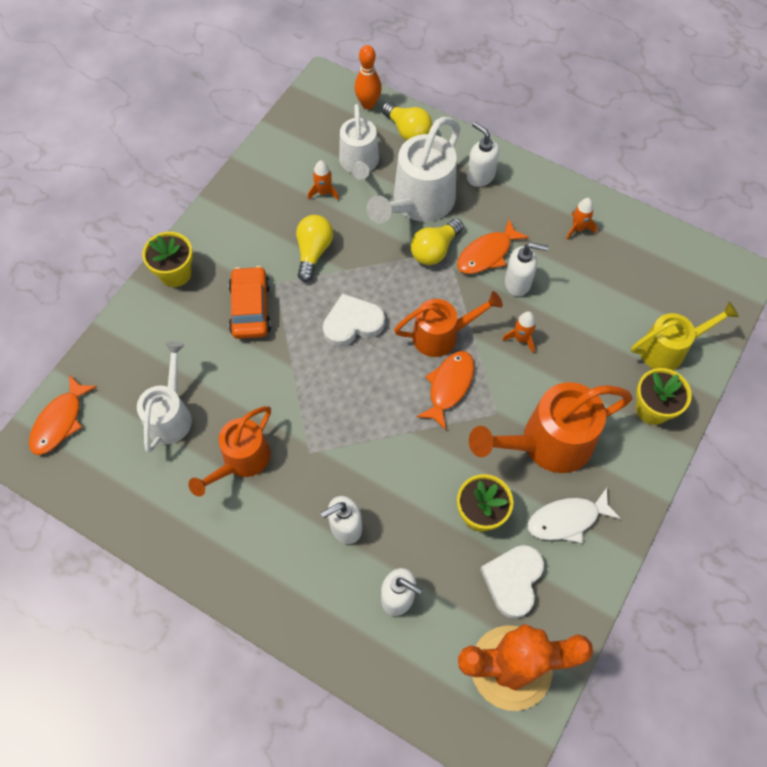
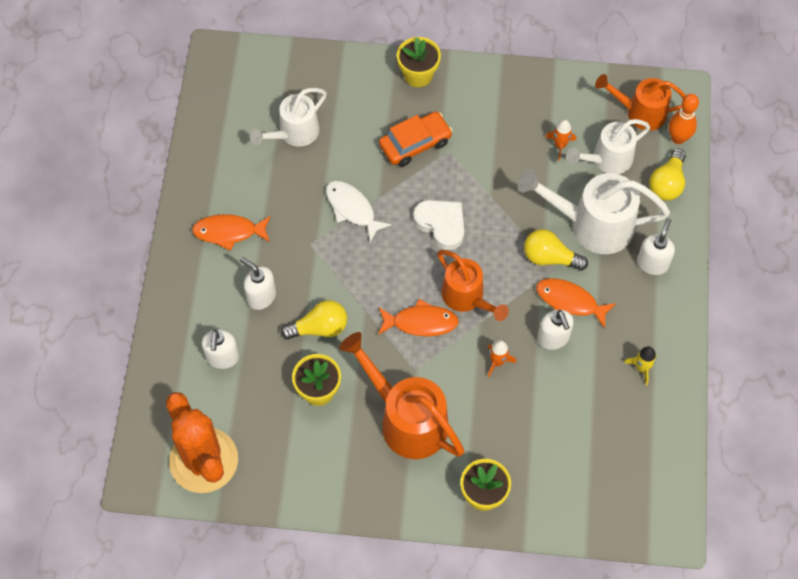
camera: 65 degrees right, 0 degrees up
orange fish [29,374,97,455] -> orange fish moved to [192,214,271,251]
white watering can [137,341,192,452] -> white watering can turned 150 degrees clockwise [250,88,327,147]
orange watering can [188,406,271,497] -> orange watering can moved to [595,74,686,131]
yellow light bulb [296,215,333,282] -> yellow light bulb moved to [281,300,347,340]
white heart [480,545,544,619] -> none
white fish [528,488,621,543] -> white fish moved to [326,181,391,242]
orange rocket [566,198,597,240] -> yellow rocket [624,346,657,386]
yellow watering can [631,302,739,370] -> none

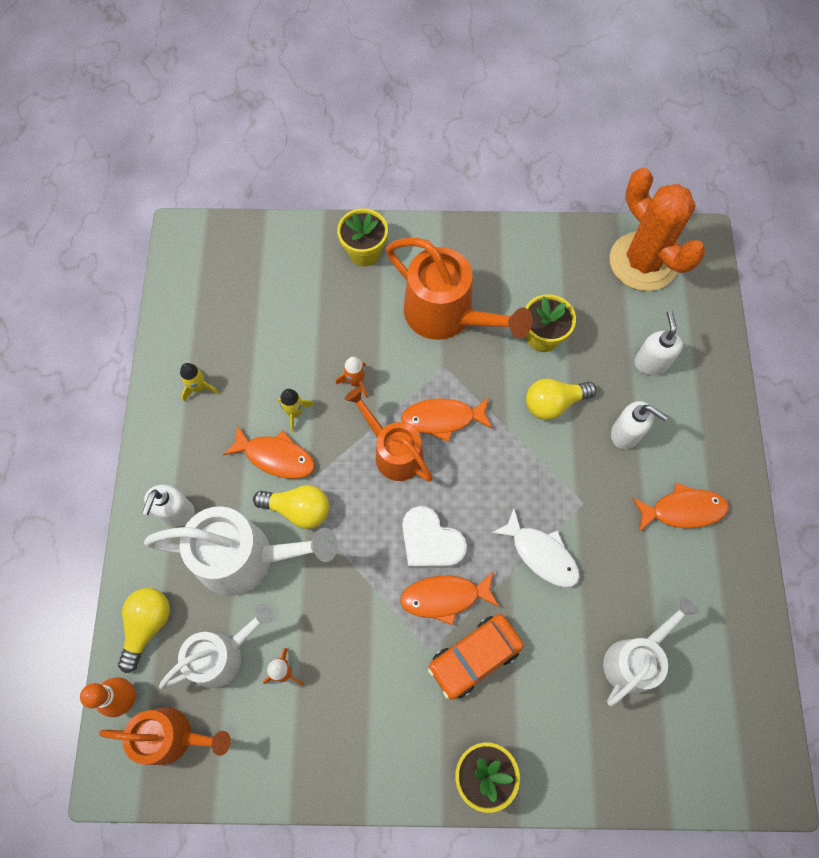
camera: 175 degrees right, 5 degrees up
white soap dispenser [537,310,574,350] -> yellow rocket [278,389,314,432]
none -> orange fish [400,572,499,625]

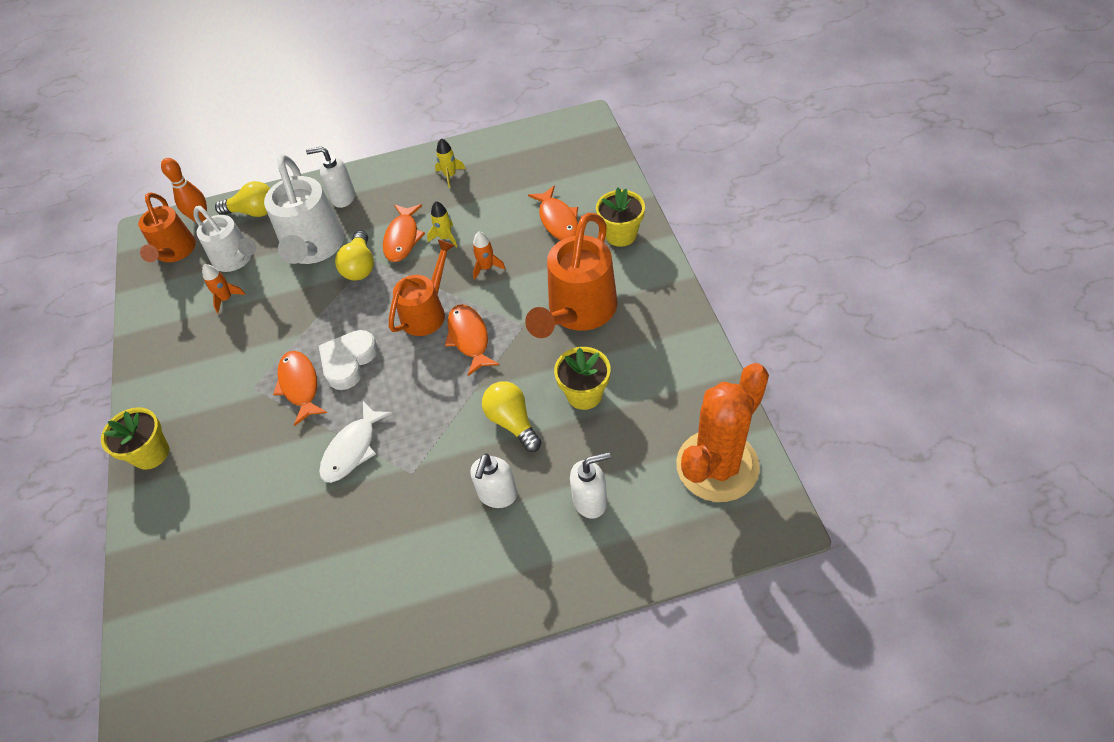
camera: 80 degrees right, 15 degrees down
orange car [428,614,524,700] -> none
white watering can [603,597,699,706] -> none
orange fish [632,482,729,532] -> orange fish moved to [528,186,578,240]

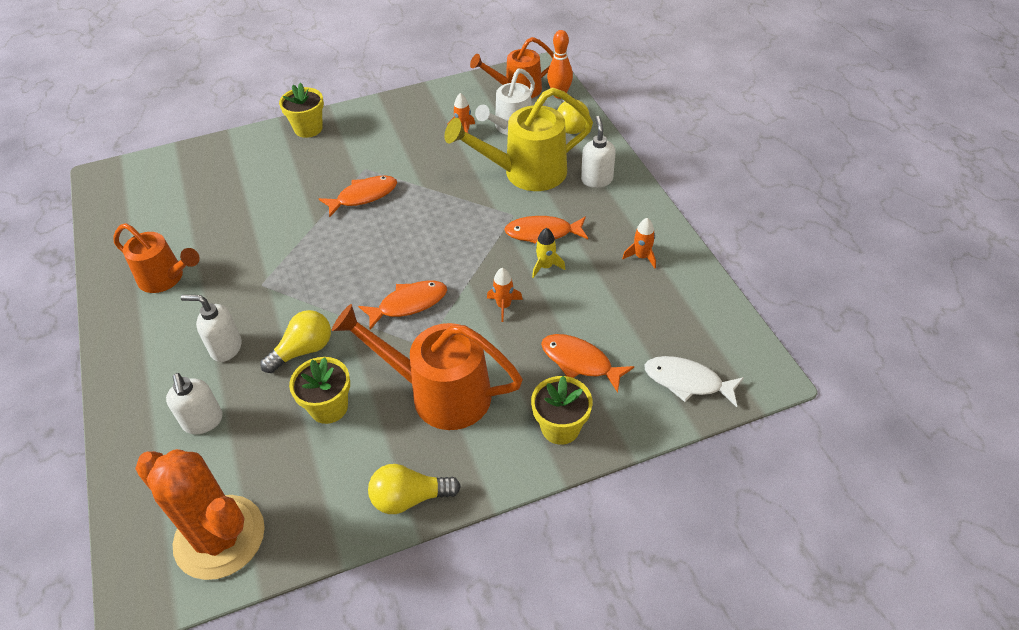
camera: 80 degrees right, 5 degrees down
white watering can [264,154,344,264] -> yellow watering can [444,88,593,191]
white heart [319,330,378,390] -> none
white fish [319,401,392,483] -> white fish moved to [644,356,744,407]
yellow light bulb [335,230,374,280] -> yellow light bulb moved to [368,464,461,514]
orange watering can [389,239,455,336] -> orange watering can moved to [113,223,200,293]
yellow rocket [435,138,465,188] -> orange rocket [622,218,656,268]
orange fish [528,186,578,240] -> orange fish turned 60 degrees clockwise [541,334,634,393]

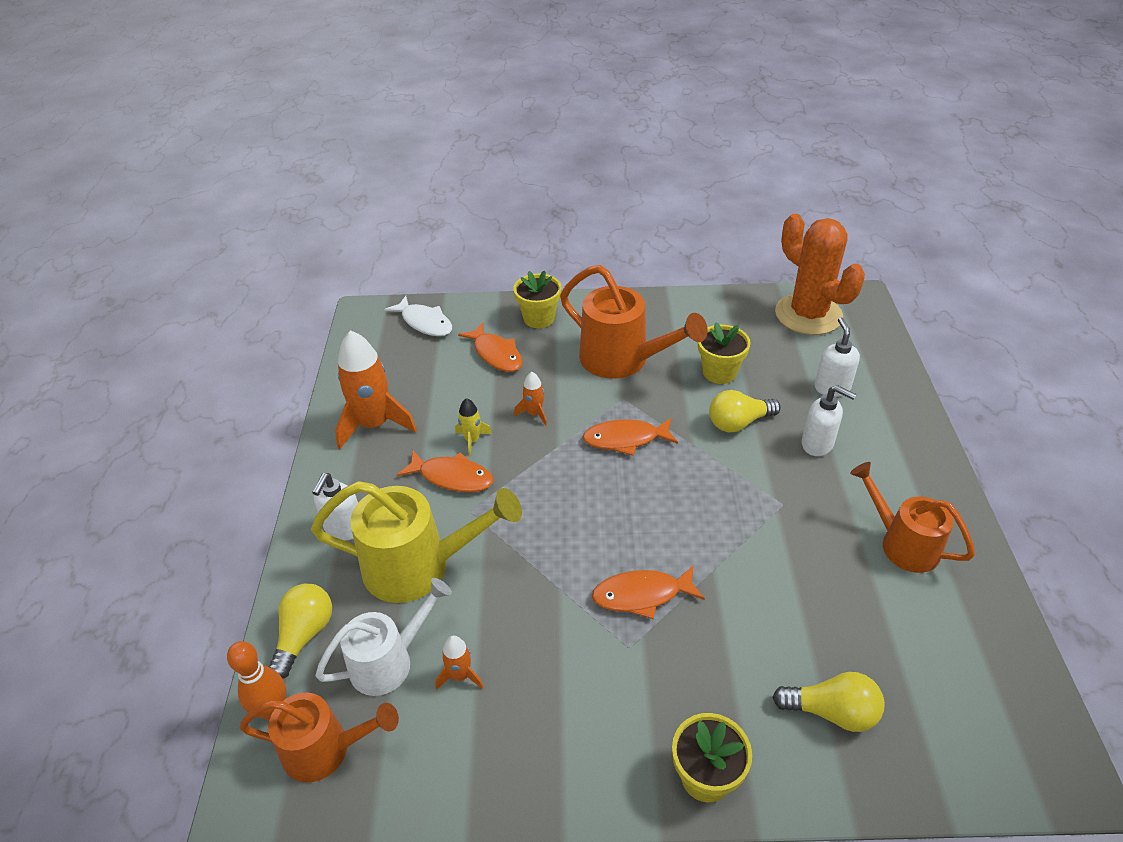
camera: 160 degrees left, 5 degrees down
yellow light bulb [368,464,461,514] -> yellow light bulb moved to [772,672,885,732]
orange rocket [622,218,656,268] -> orange rocket [335,330,417,449], size x2.12

